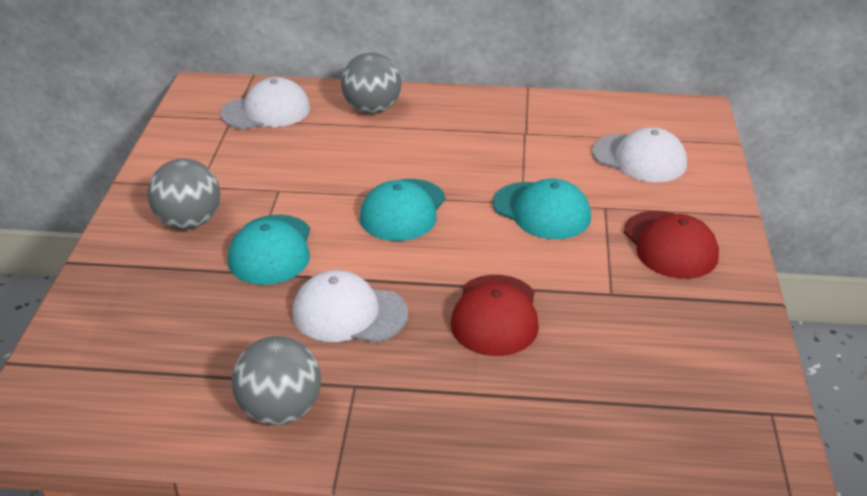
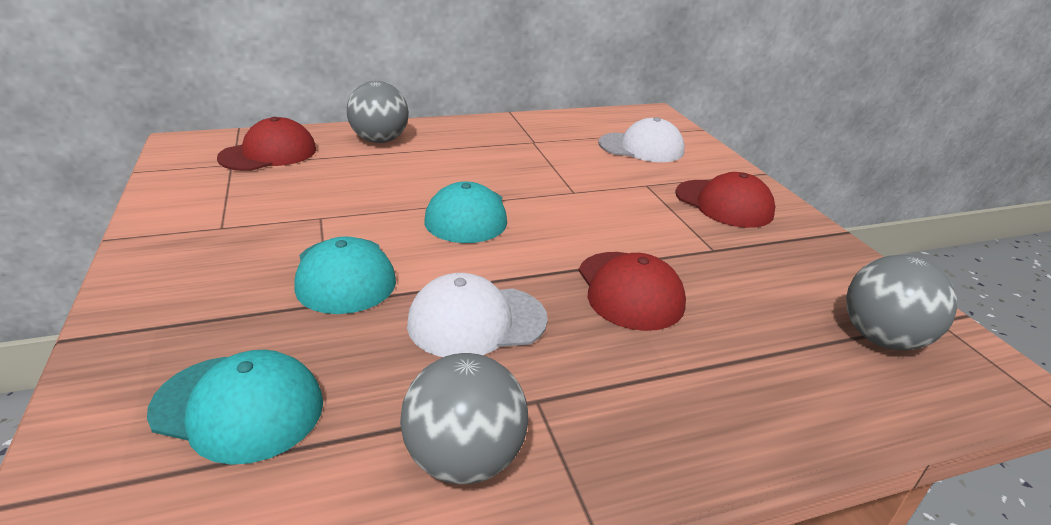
camera: 25 degrees left, 5 degrees down
grey ball [147,159,220,229] -> grey ball moved to [846,255,957,350]
white cap [221,77,310,130] -> red cap [217,117,316,171]
turquoise cap [493,179,591,239] -> turquoise cap moved to [147,350,323,465]

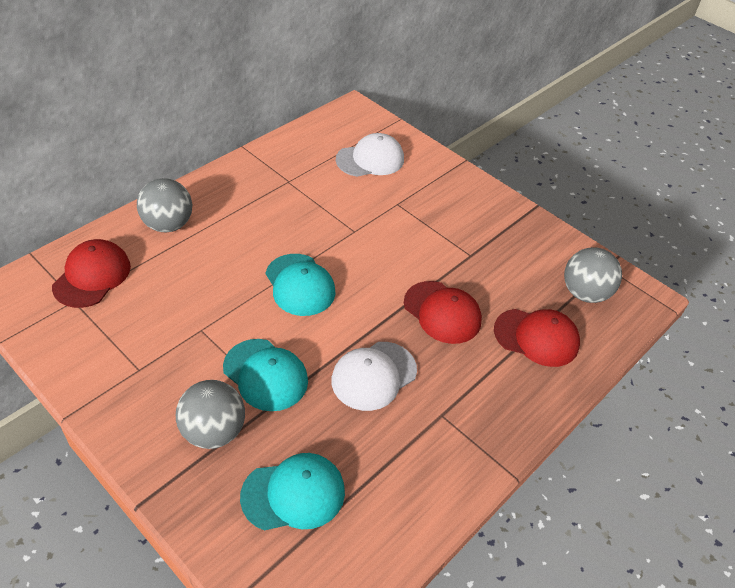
camera: 30 degrees left, 15 degrees up
grey ball [400,353,528,484] -> grey ball moved to [176,380,245,449]
red cap [675,172,775,228] -> red cap moved to [494,309,580,367]

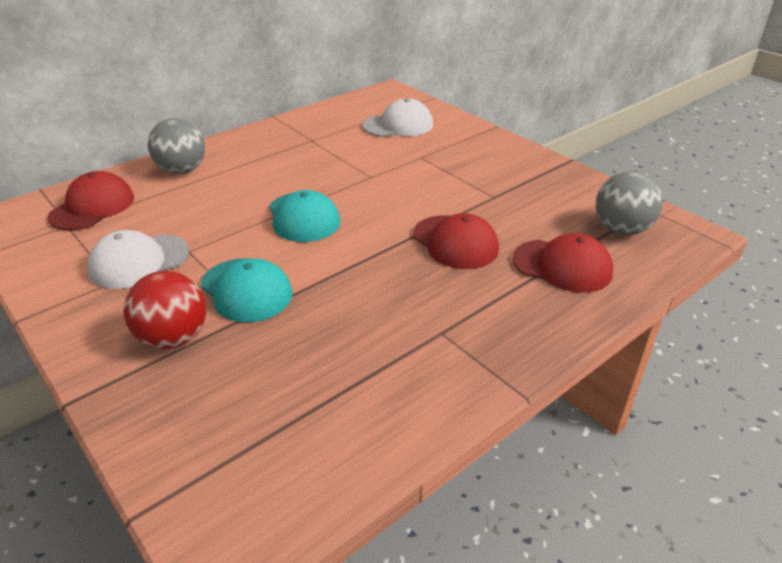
camera: 10 degrees right, 10 degrees down
grey ball [176,380,245,449] -> red ball [123,271,206,349]
turquoise cap [240,453,345,530] -> none
white cap [331,342,417,411] -> white cap moved to [87,230,189,289]

